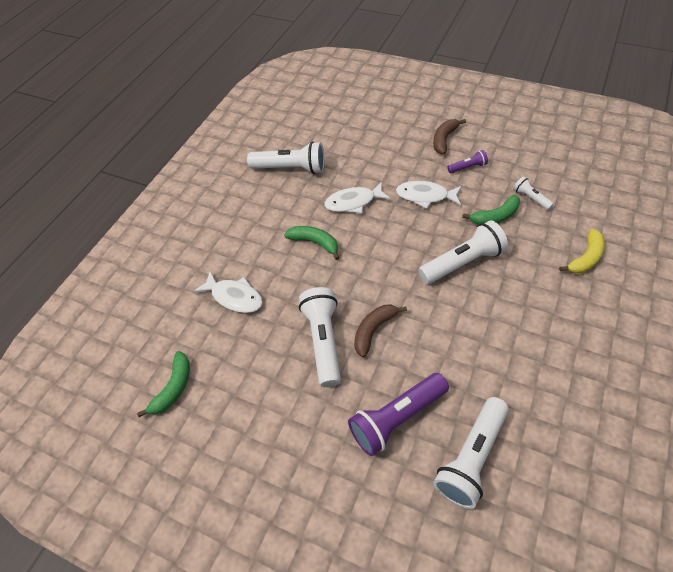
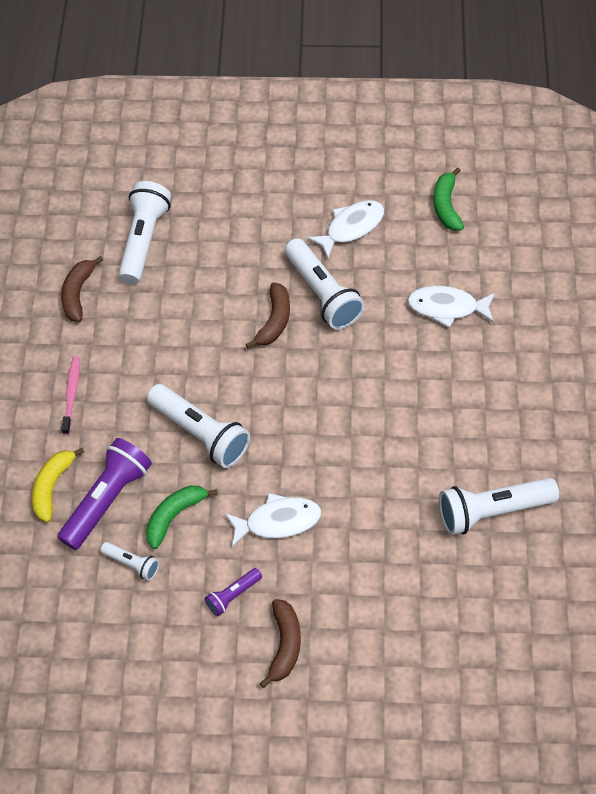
camera: 155 degrees right, 5 degrees up
green banana [284,226,339,260] -> none
white fish [324,181,391,214] -> white fish moved to [307,200,384,259]
purple flashlight [348,373,449,456] -> purple flashlight moved to [58,438,152,550]
white flashlight [419,220,508,284] -> white flashlight turned 90 degrees counterclockwise [147,384,250,468]
none -> brown banana [61,256,103,322]
none -> pink toothbrush [61,357,80,435]

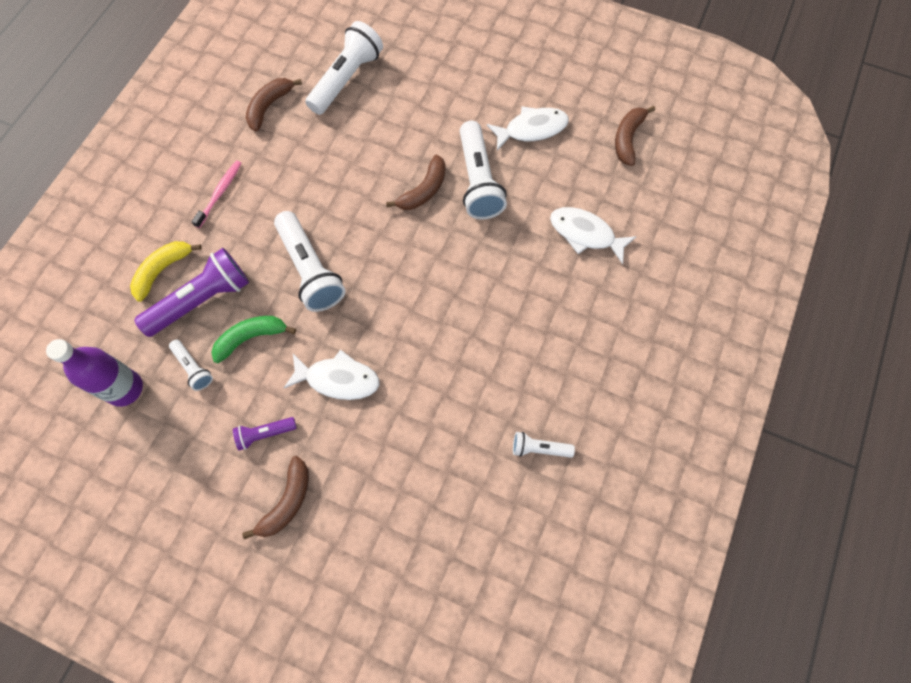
camera: 20 degrees right, 10 degrees up
green banana [433,167,464,231] -> brown banana [615,106,655,166]
white flashlight [439,478,559,535] -> white flashlight [513,432,575,458], size x0.50
none -> purple bottle [46,339,143,407]

